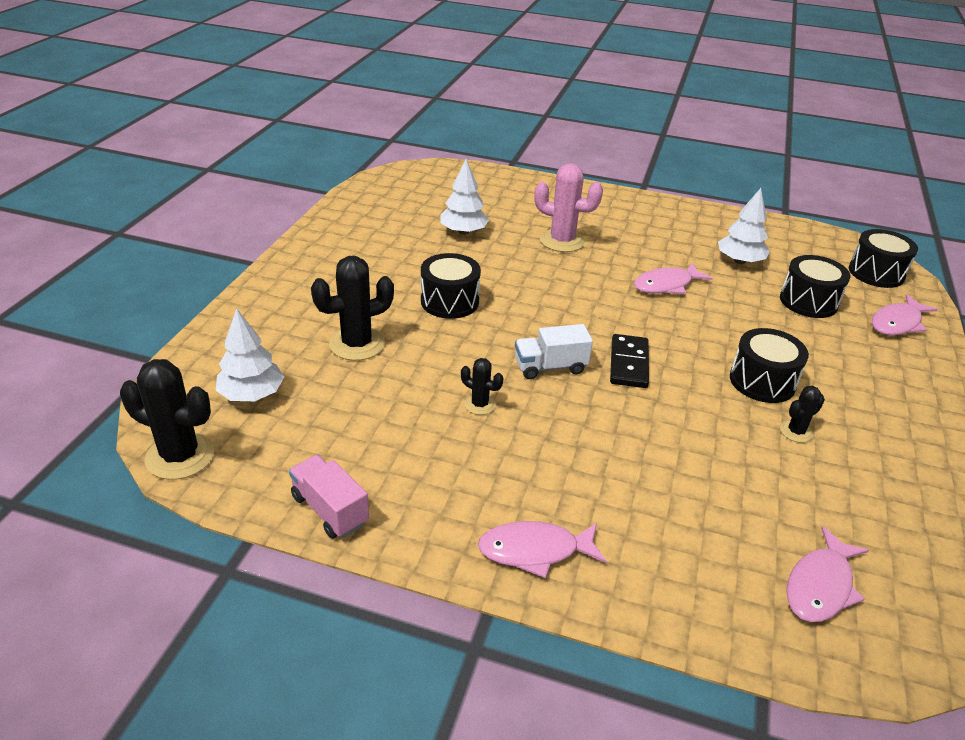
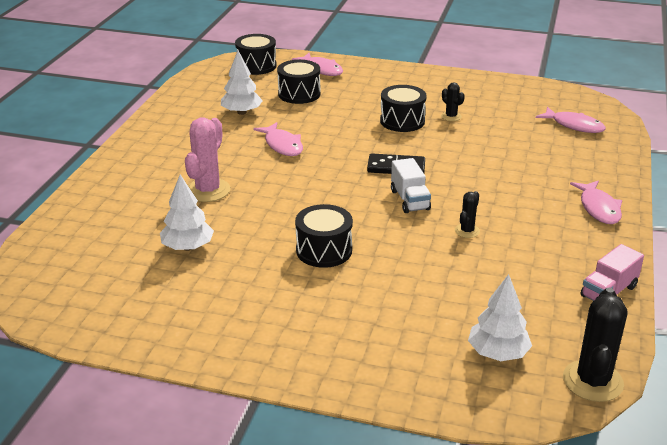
camera: 90 degrees left, 5 degrees down
black cactus [311,256,394,361] -> none

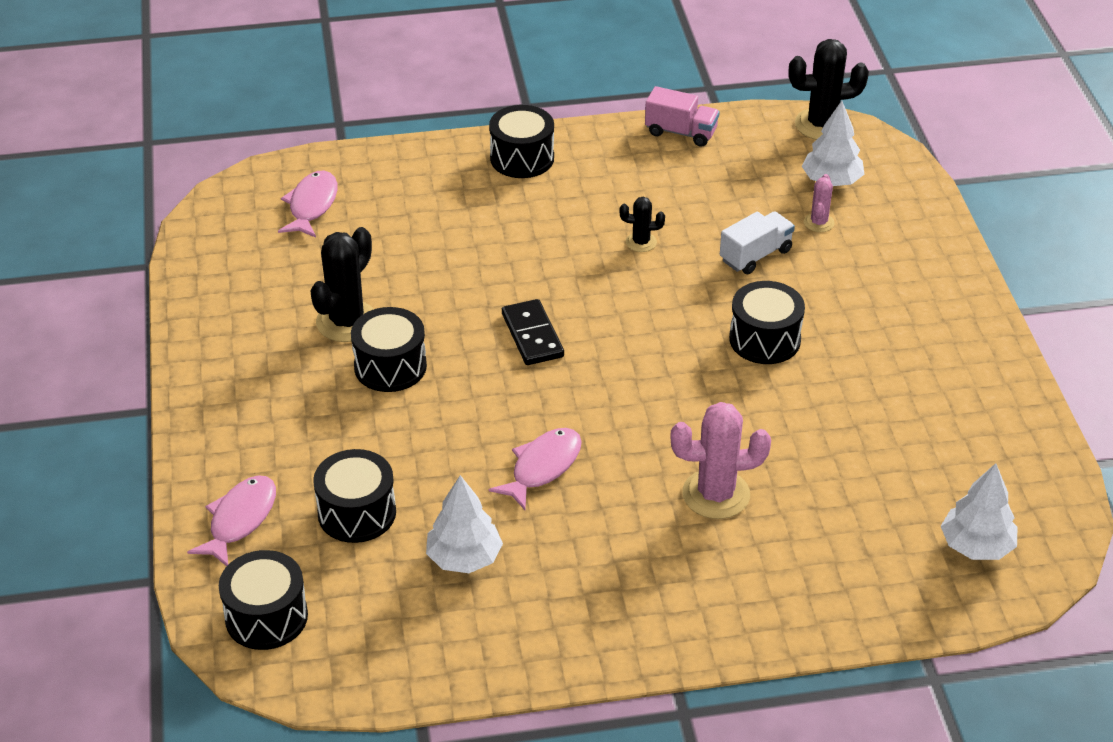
camera: 115 degrees left, 10 degrees up
white tree [160,175,214,251] -> white tree moved to [941,463,1017,560]
white truck [391,158,431,213] -> white truck moved to [720,211,795,274]
black cactus [441,82,465,121] -> black cactus [310,227,374,342], size x1.90
pink fish [570,180,622,224] -> black drum [489,105,554,178]
none -> pink cactus [804,174,835,232]

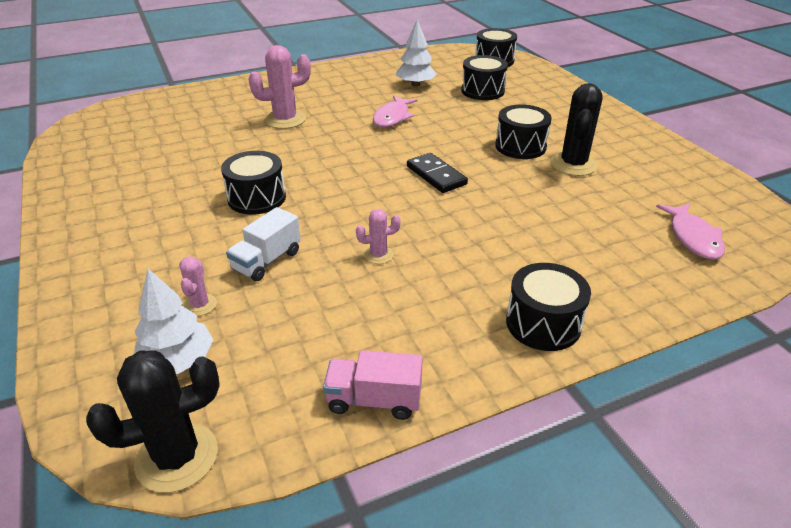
camera: 165 degrees right, 5 degrees down
pink fish [187,475,276,566] -> none
black cactus [620,197,665,252] -> pink cactus [356,209,401,264]
white tree [941,463,1017,560] -> none

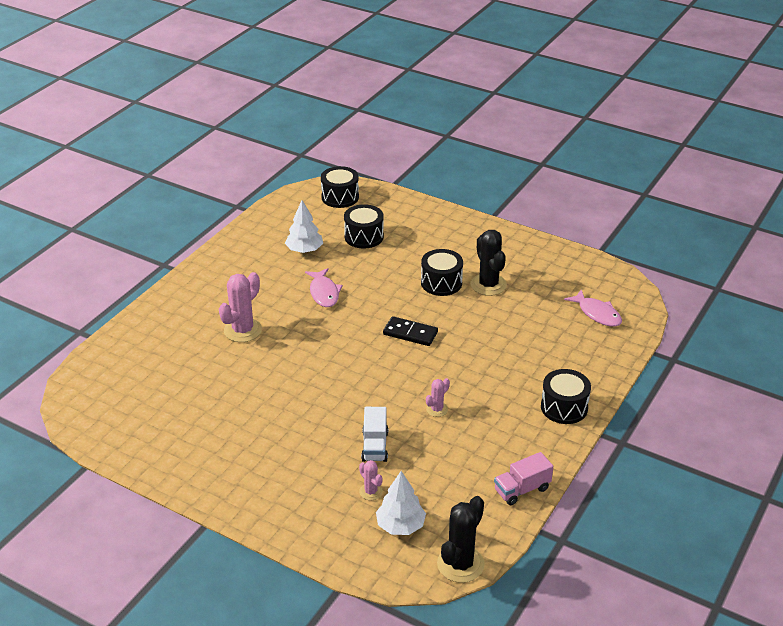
camera: 35 degrees left, 0 degrees up
black drum [221,151,286,215] -> none

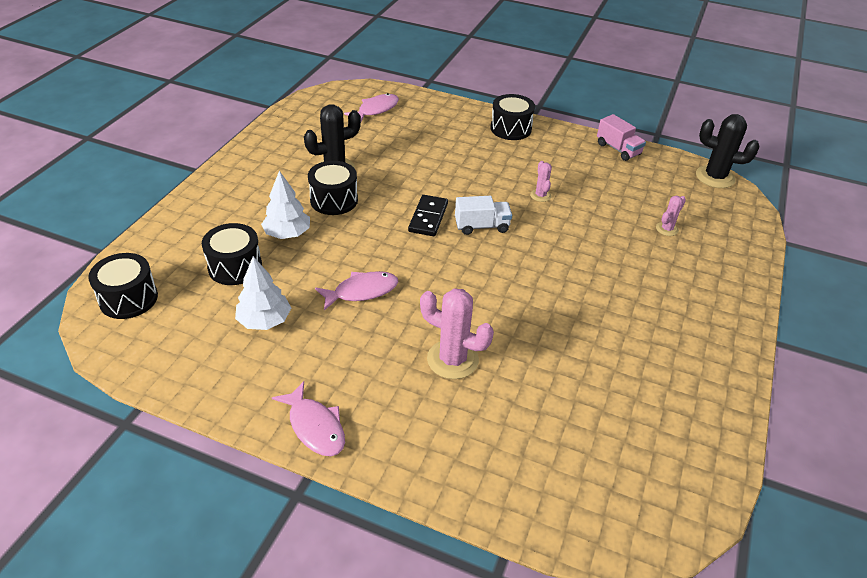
camera: 100 degrees left, 5 degrees up
white truck [361,407,388,462] -> white truck moved to [455,196,512,235]
white tree [376,471,426,535] -> white tree moved to [261,171,310,239]
pink cactus [426,378,450,417] -> pink cactus turned 45 degrees clockwise [530,161,552,202]
none -> pink fish [272,381,345,456]

